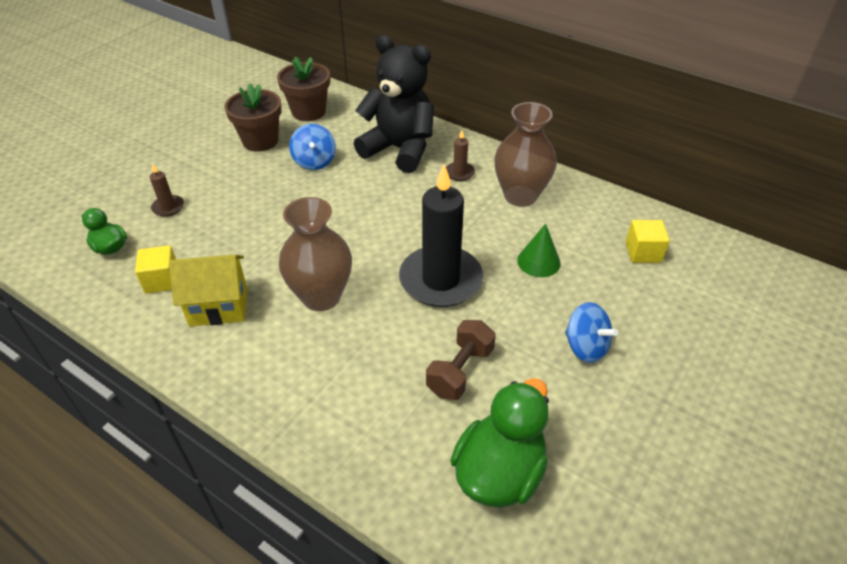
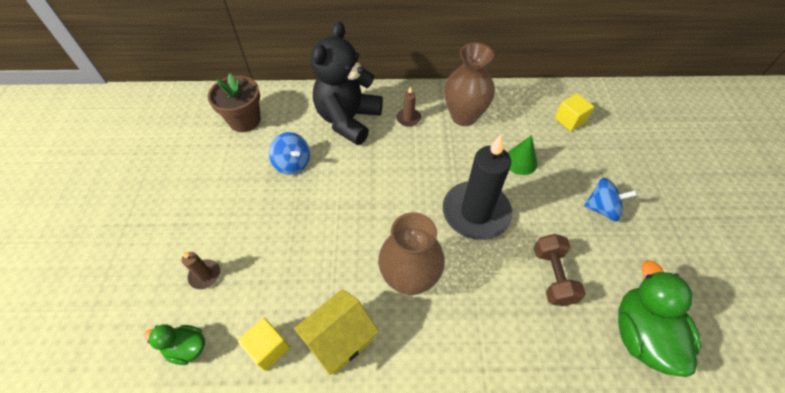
camera: 35 degrees left, 10 degrees up
brown flower pot [224,83,282,152] -> none
black teddy bear [354,35,434,173] -> black teddy bear turned 60 degrees counterclockwise [311,22,383,145]

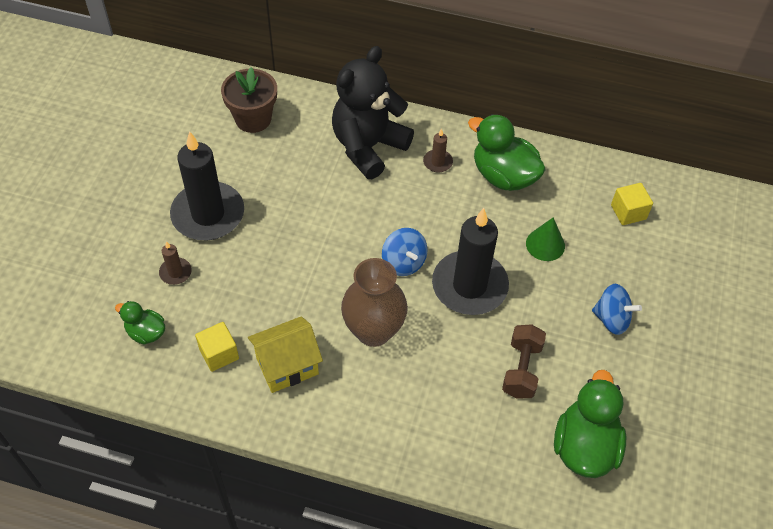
camera: 15 degrees right, 0 degrees up
blue spinning top [269,132,310,175] -> blue spinning top moved to [382,228,427,276]
brown vase [444,43,495,126] -> green duck [468,114,546,191]
none -> black candle [170,131,244,240]

